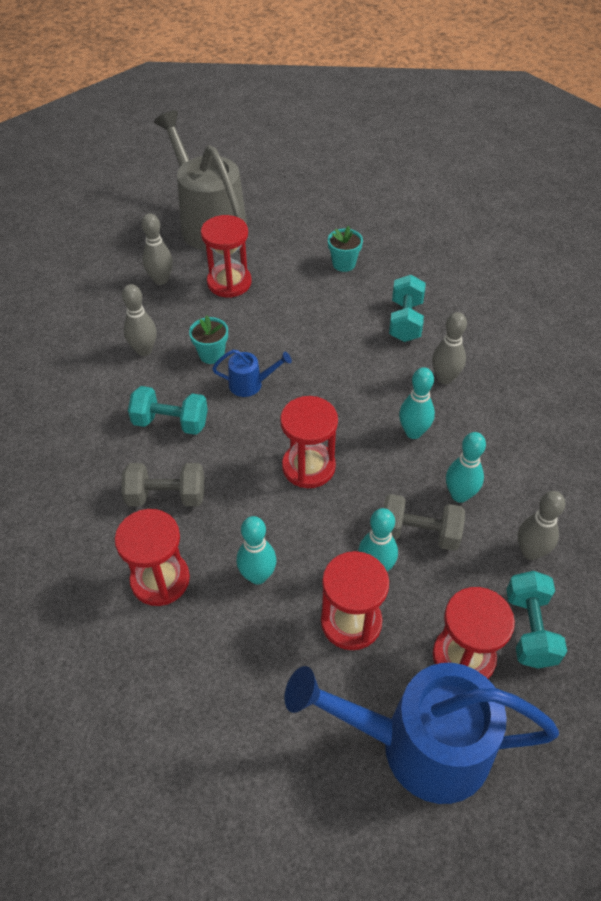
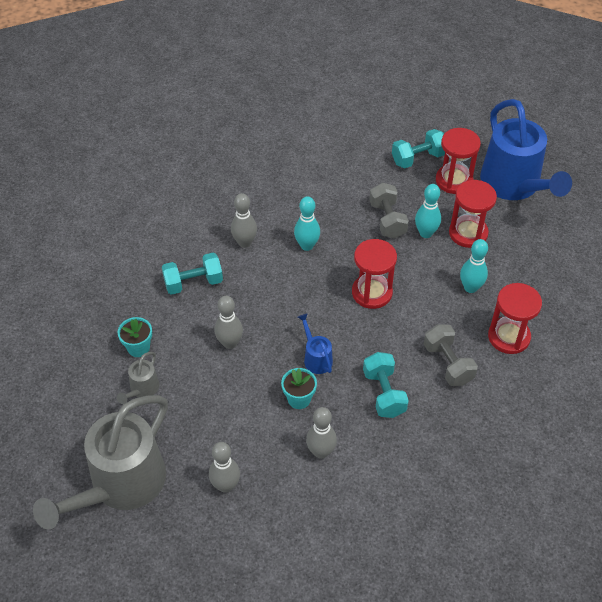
camera: 115 degrees left, 0 degrees up
red hourglass [201,215,252,298] -> none
turquoise bowling pin [446,432,486,503] -> none
grey bowling pin [518,491,565,560] -> grey bowling pin moved to [215,296,243,349]
none -> grey watering can [117,352,160,404]

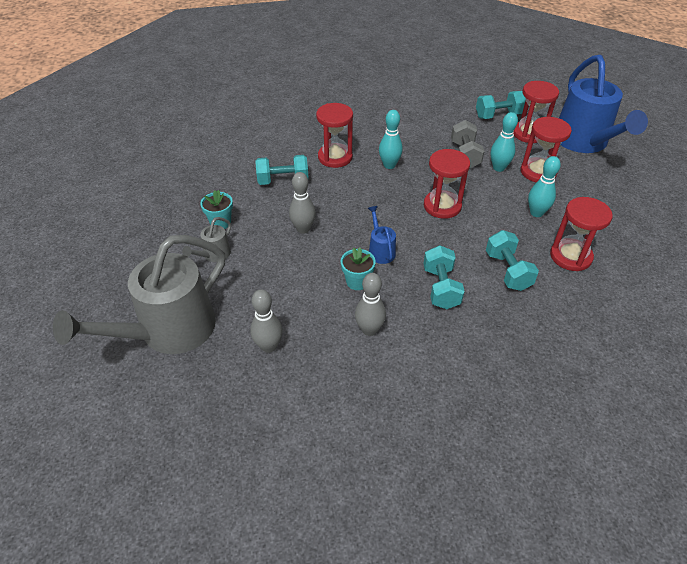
camera: 10 degrees right, 5 degrees down
grey bowling pin [231,193,257,248] -> red hourglass [316,103,353,168]
grey dumbbell [424,324,478,386] -> turquoise dumbbell [486,230,539,291]

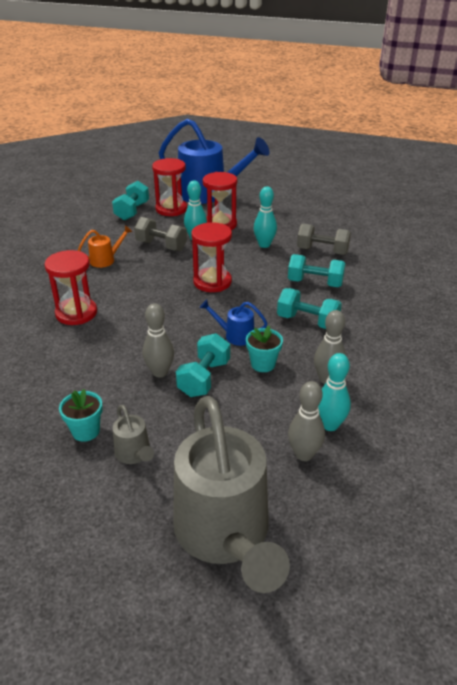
camera: 60 degrees left, 10 degrees down
turquoise dumbbell [255,155,309,185] -> turquoise dumbbell moved to [176,333,230,397]
turquoise bowling pin [379,110,403,169] -> turquoise bowling pin moved to [318,353,351,431]
red hourglass [550,197,613,271] -> grey dumbbell [297,224,351,255]
none -> orange watering can [78,225,132,268]

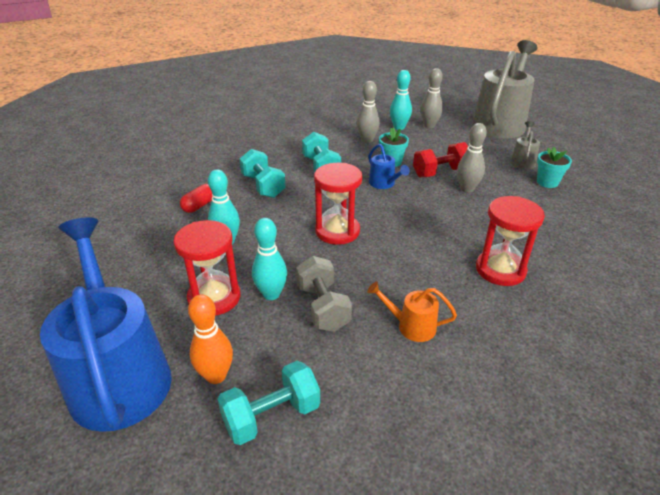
camera: 135 degrees left, 0 degrees up
red hourglass [152,158,187,216] -> orange bowling pin [188,294,233,384]
turquoise dumbbell [176,333,230,397] -> red dumbbell [413,142,468,177]
grey dumbbell [297,224,351,255] -> red capsule [180,184,213,213]

